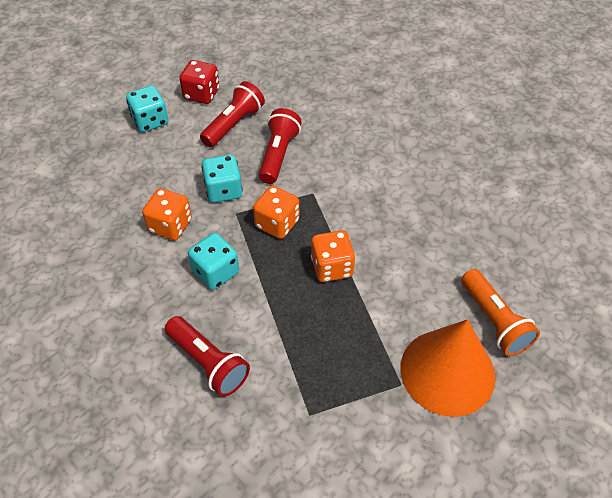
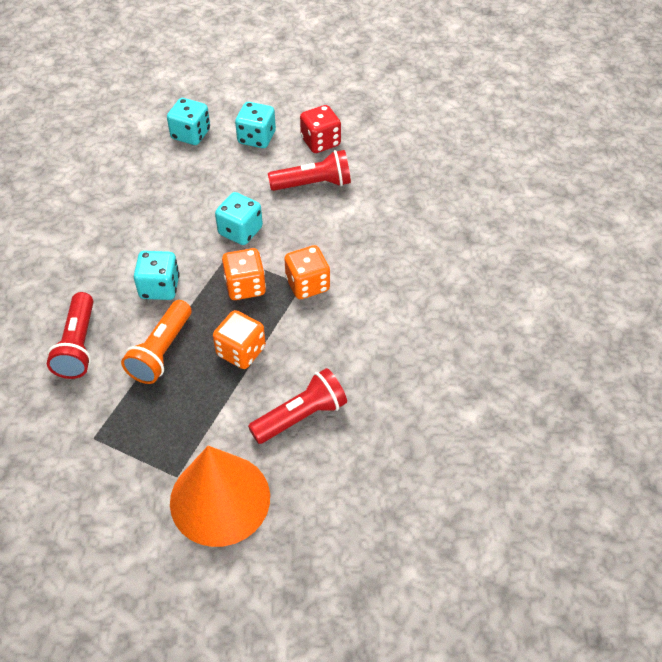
camera: 45 degrees right, 0 degrees up
orange dice [142,188,192,240] -> orange dice moved to [284,245,330,299]
red flashlight [259,108,302,184] -> red flashlight moved to [248,368,347,444]
orange flashlight [461,269,540,356] -> orange flashlight moved to [121,300,191,384]
none -> turquoise dice [167,98,210,145]

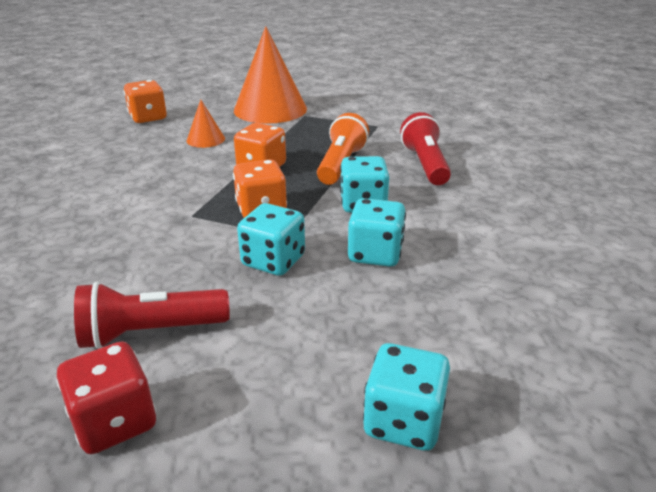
camera: 175 degrees right, 20 degrees down
turquoise dice [235,102,276,148] -> turquoise dice moved to [348,198,406,267]
red flashlight [248,368,347,444] -> orange cone [187,100,225,148]
orange dice [284,245,330,299] -> orange dice moved to [124,80,167,123]

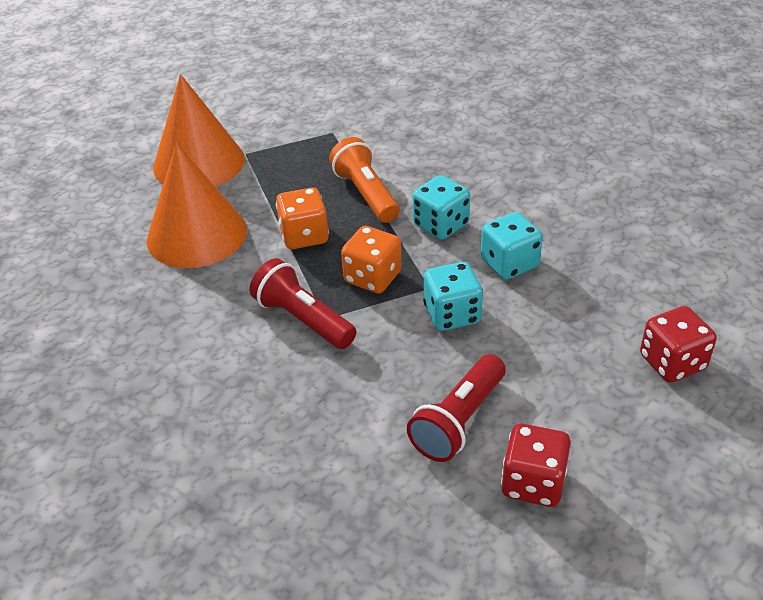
camera: 40 degrees left, 10 degrees up
orange dice [124,80,167,123] -> none
orange cone [187,100,225,148] -> orange cone [147,143,247,268], size x2.14
turquoise dice [363,343,450,451] -> red dice [640,306,717,383]
red flashlight [400,112,451,185] -> red flashlight moved to [249,258,357,349]

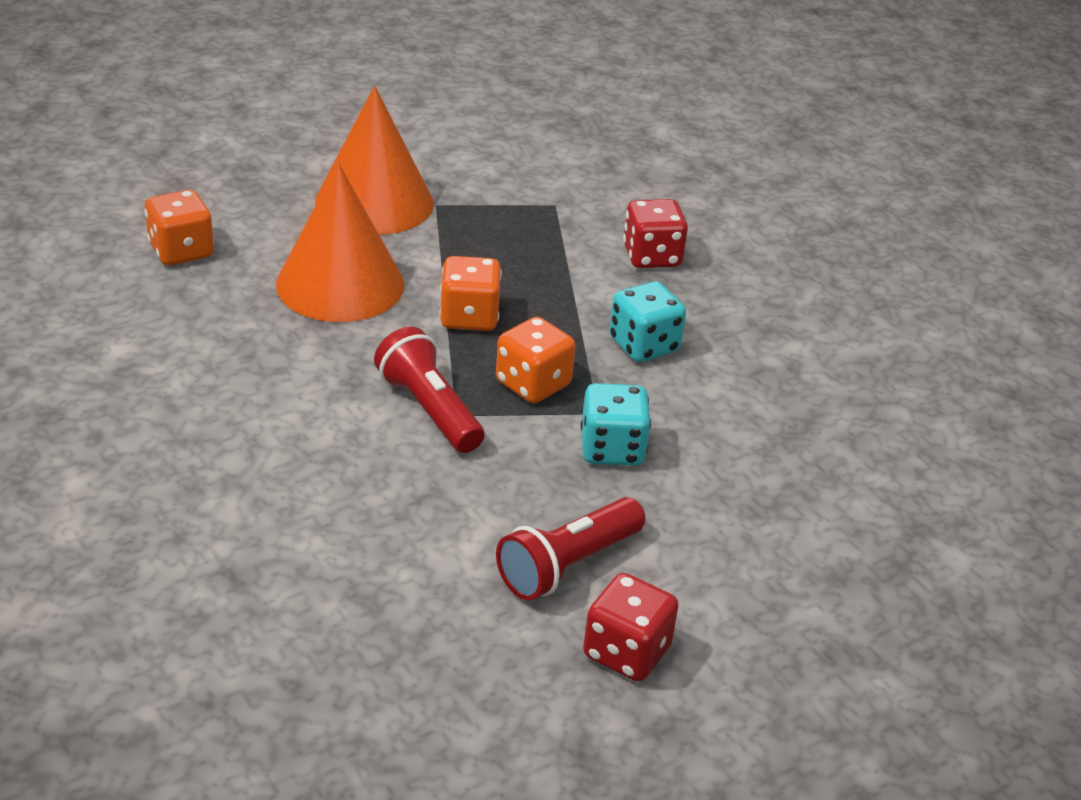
camera: 10 degrees right, 5 degrees down
orange flashlight [329,137,399,223] -> none
turquoise dice [481,212,543,280] -> none
red dice [640,306,717,383] -> red dice moved to [623,199,688,268]
none -> orange dice [145,190,214,266]

